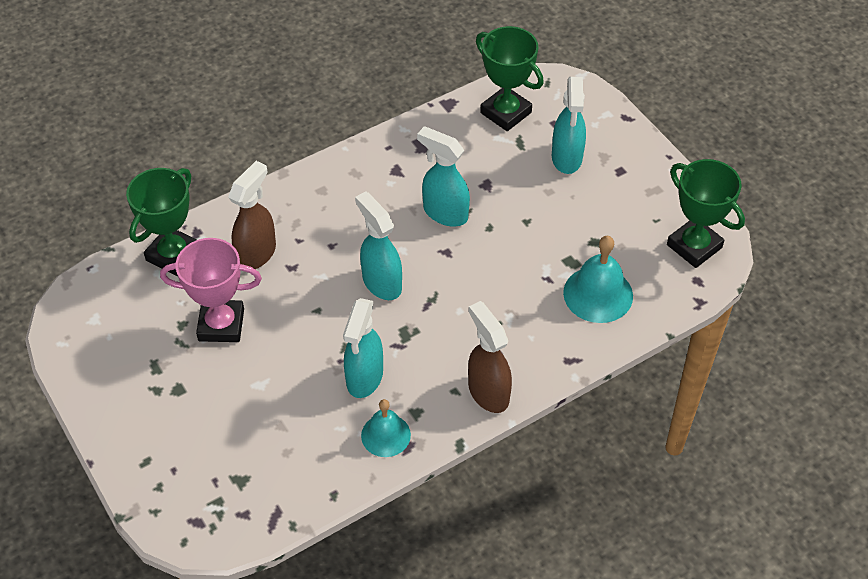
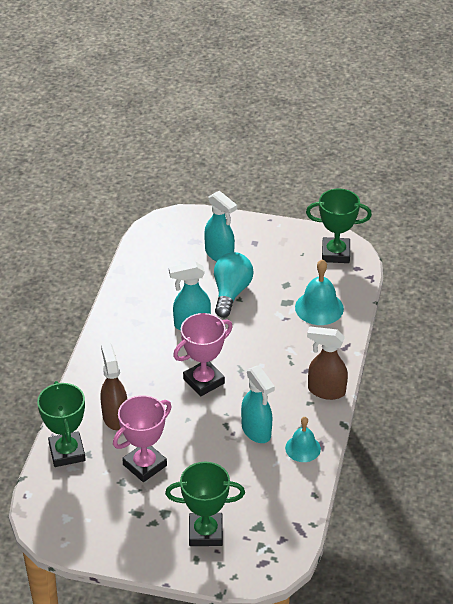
camera: 45 degrees left, 10 degrees down
turquoise spray bottle [355,191,402,300] -> pink trophy [173,313,233,396]
green trophy [476,26,544,131] -> green trophy moved to [165,462,245,546]
none -> turquoise light bulb [214,252,254,318]

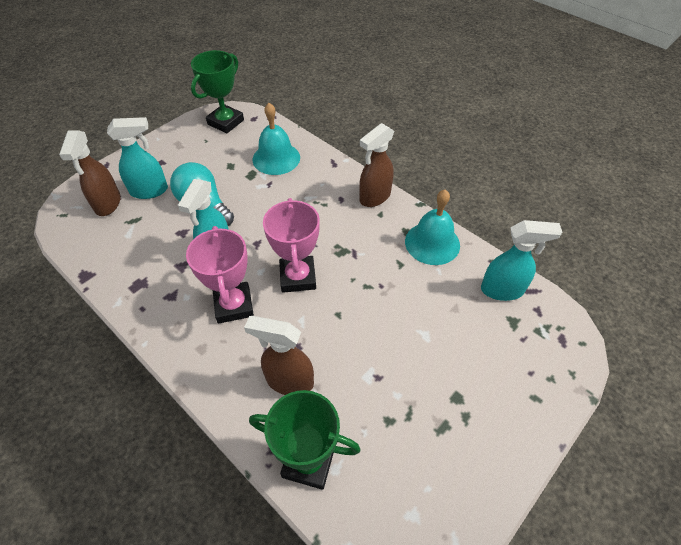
camera: 60 degrees left, 10 degrees up
pink trophy [113,395,172,482] -> pink trophy moved to [186,226,254,324]
green trophy [165,462,245,546] -> none
turquoise spray bottle [241,365,275,443] -> turquoise spray bottle moved to [481,220,562,301]
turquoise bell [285,417,321,462] -> turquoise bell [405,190,460,265], size x1.51
none -> brown spray bottle [59,130,121,216]

